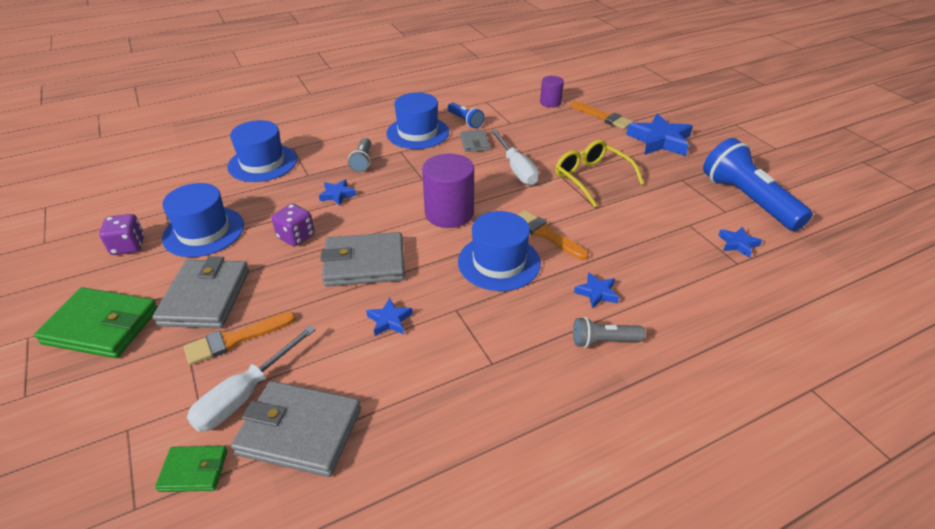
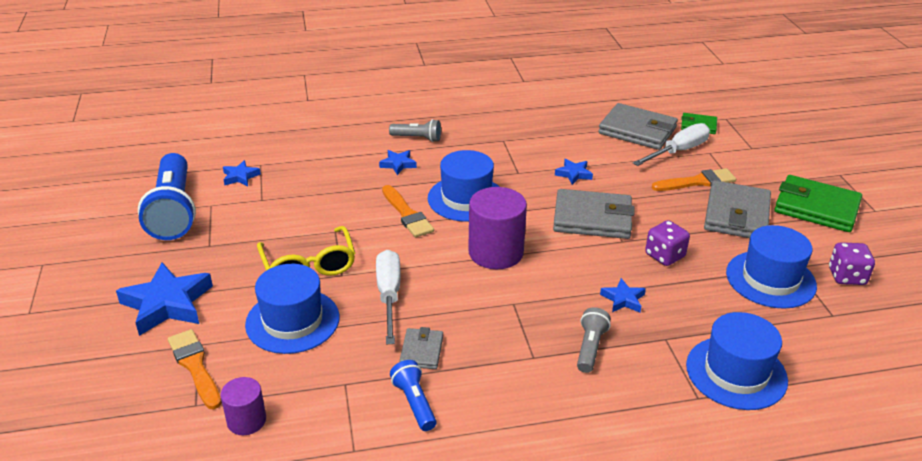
camera: 165 degrees left, 5 degrees down
blue hat [386,93,449,149] -> blue hat moved to [245,264,340,354]

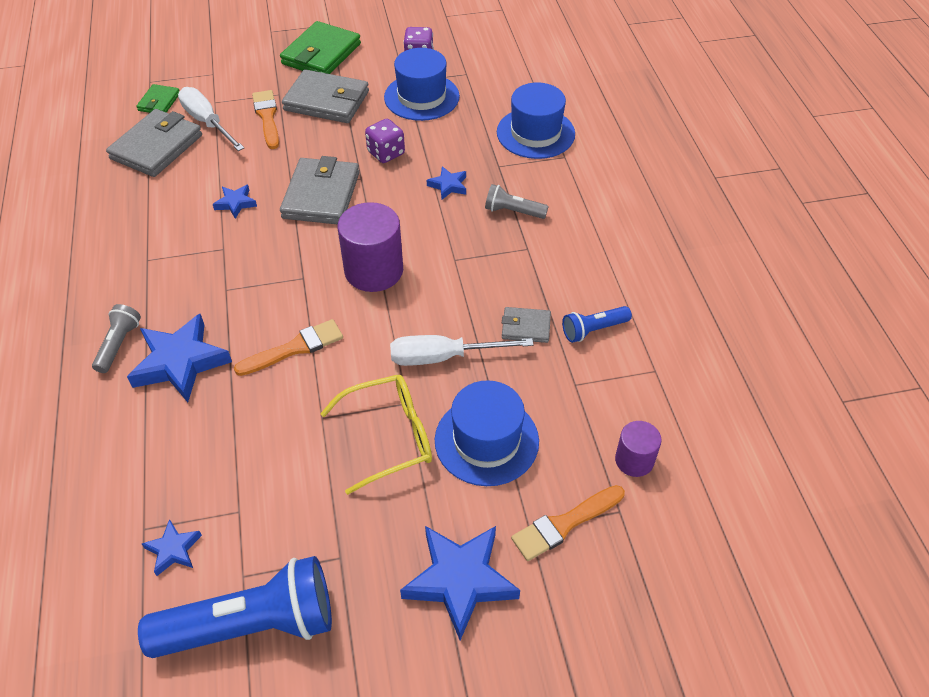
camera: 90 degrees left, 15 degrees up
blue star [379,150,417,175] -> blue star [127,314,232,402], size x2.00
blue hat [428,150,499,222] -> none

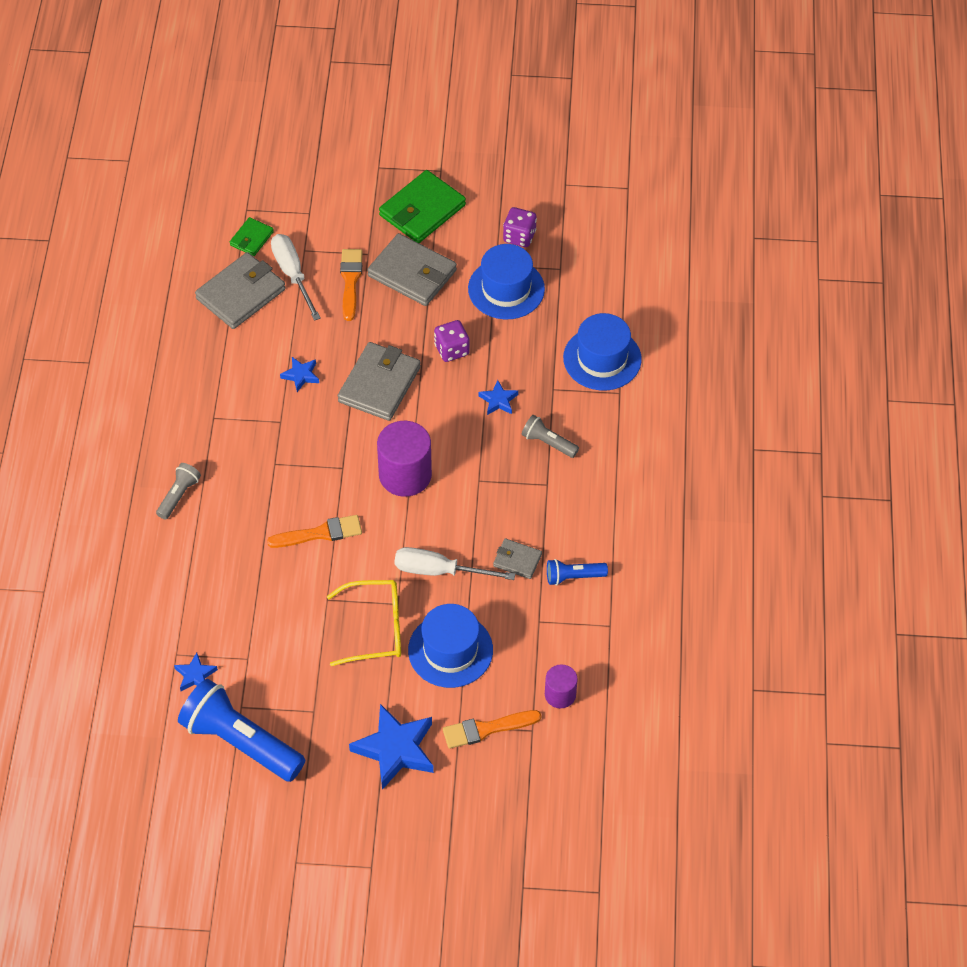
camera: 15 degrees right, 5 degrees up
blue star [127,314,232,402] -> none
blue flashlight [138,556,332,658] -> blue flashlight turned 150 degrees counterclockwise [178,679,305,782]

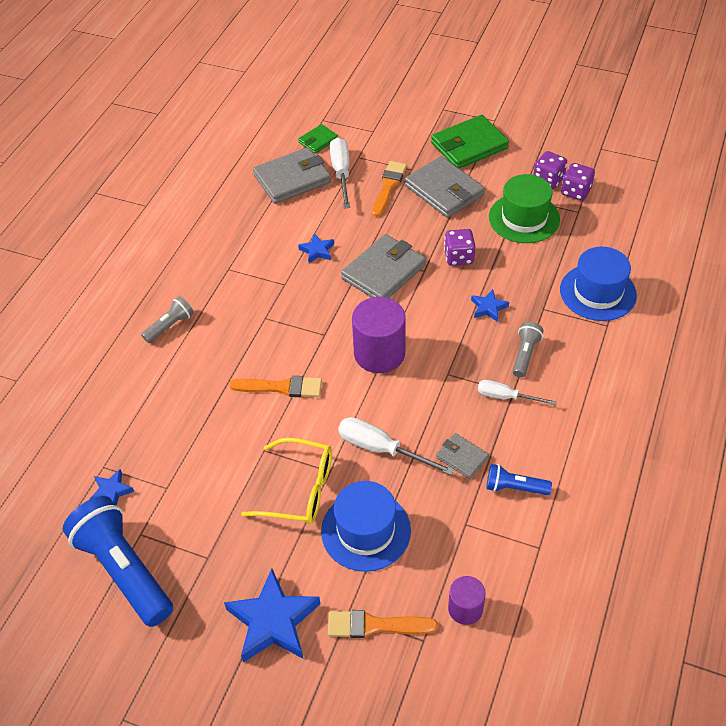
camera: 20 degrees right, 5 degrees down
blue hat [468,244,545,319] -> green hat [489,174,560,243]
grey flashlight [522,415,579,458] -> grey flashlight turned 60 degrees clockwise [513,322,544,378]
none -> white screwdriver [478,380,557,405]
none -> purple dice [561,163,595,201]

